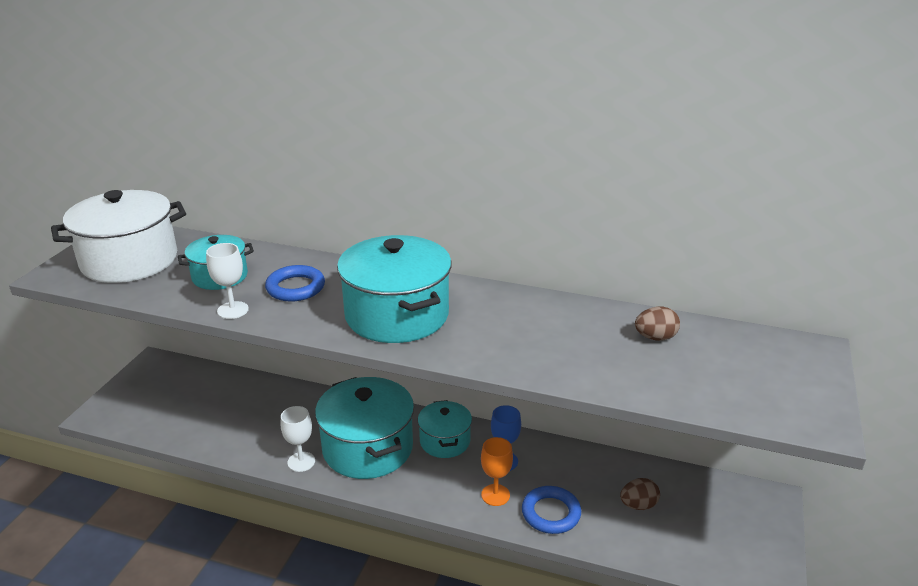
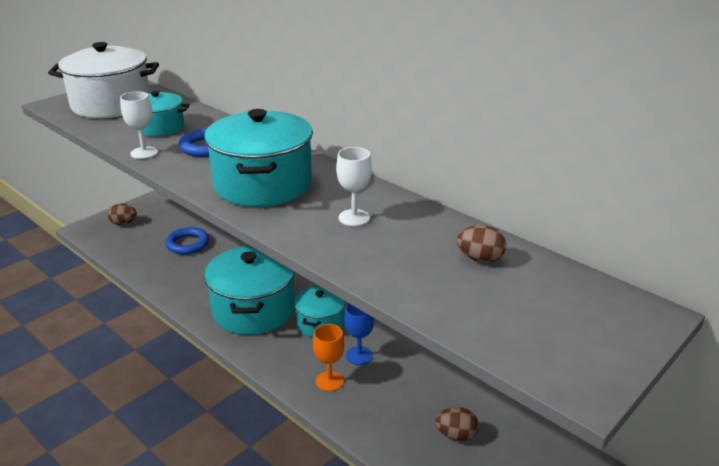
camera: 25 degrees right, 0 degrees up
white goblet [281,406,315,472] -> white goblet moved to [336,147,372,226]
blue ring [522,486,581,534] -> blue ring moved to [165,227,209,255]
none -> brown egg [108,203,137,225]

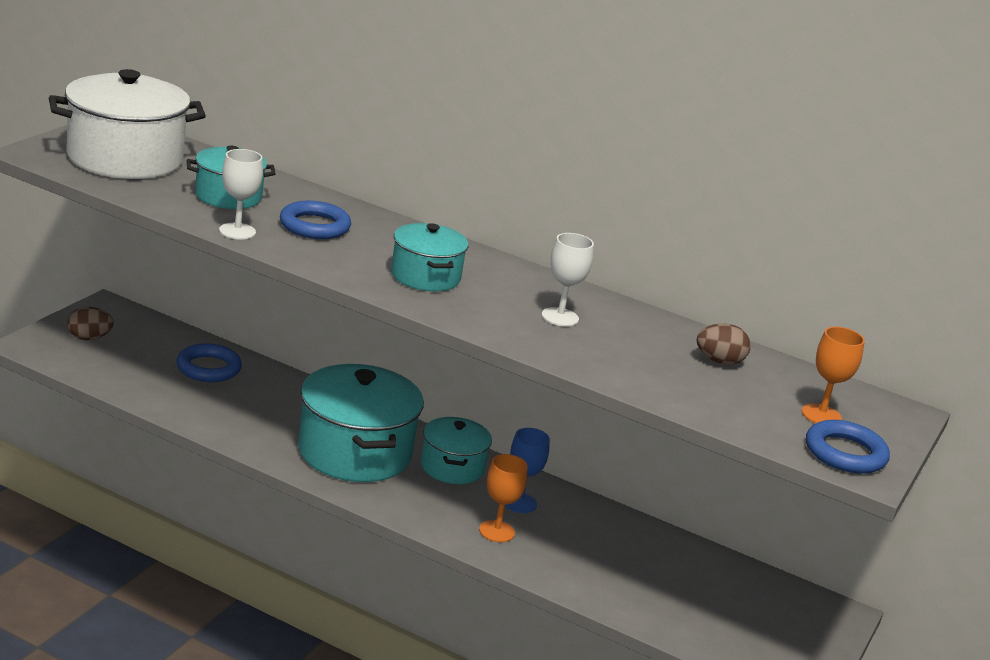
camera: 20 degrees left, 5 degrees down
turquoise pot [204,109,313,207] -> turquoise pot [391,223,468,292], size x0.57
brown egg [435,407,479,441] -> none
none -> orange goblet [802,327,865,423]
none -> blue ring [806,420,890,474]

